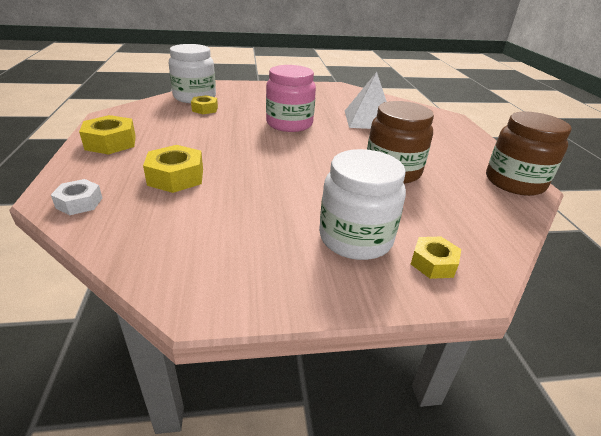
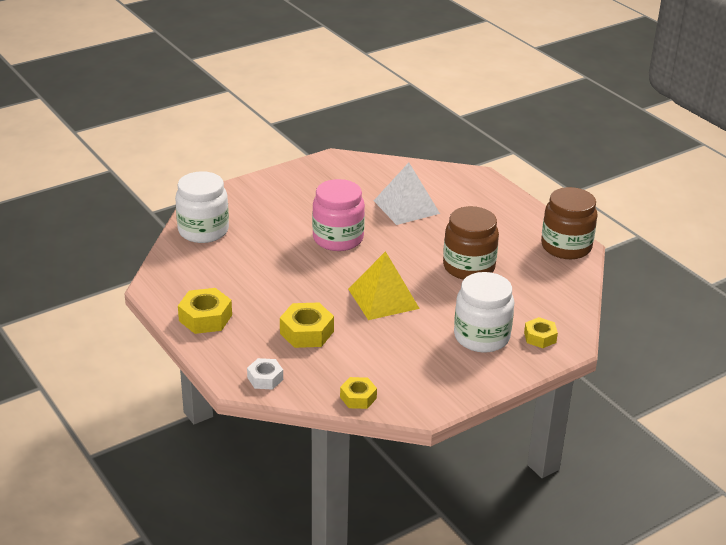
camera: 25 degrees left, 0 degrees up
yellow nut [191,95,218,114] -> yellow nut moved to [340,377,377,409]
none -> yellow pyramid [348,251,420,320]

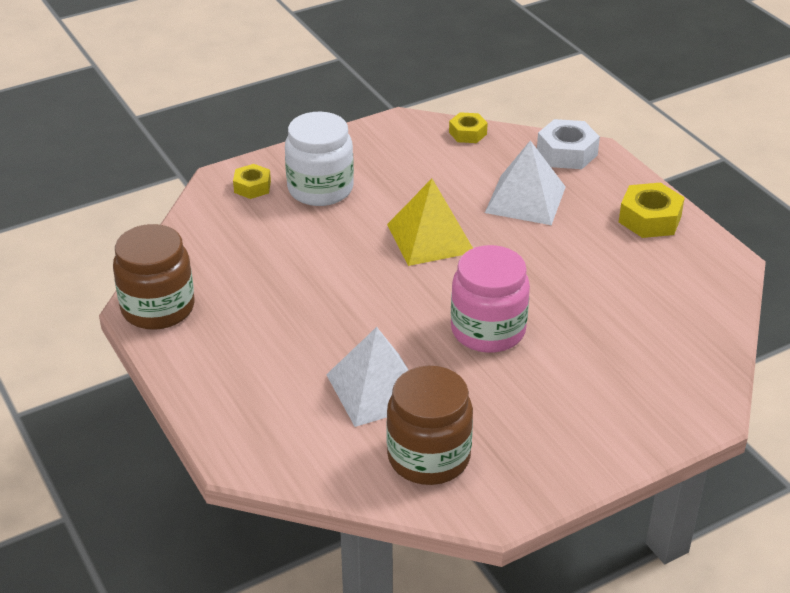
camera: 175 degrees left, 5 degrees up
white jar [175,171,229,243] -> none
white nut [247,358,283,390] -> white nut [537,119,600,169], size x1.57
yellow nut [280,302,334,348] -> white pyramid [485,140,566,225]
brown jar [443,206,499,280] -> brown jar moved to [386,366,473,485]

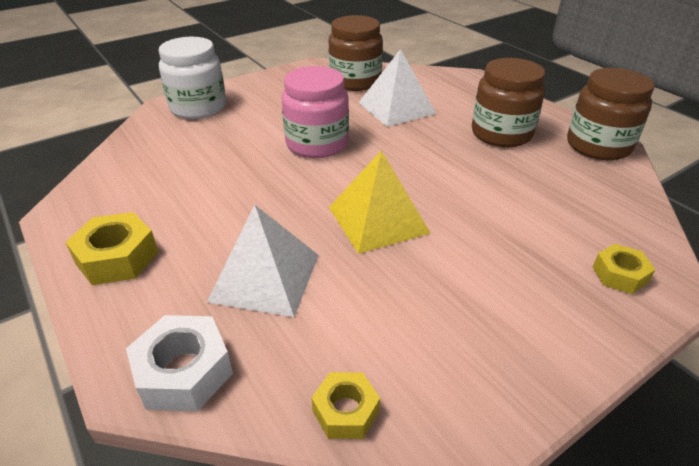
camera: 175 degrees right, 0 degrees up
white jar [285,112,354,206] -> white jar moved to [158,37,226,119]
none -> brown jar [472,58,545,147]

